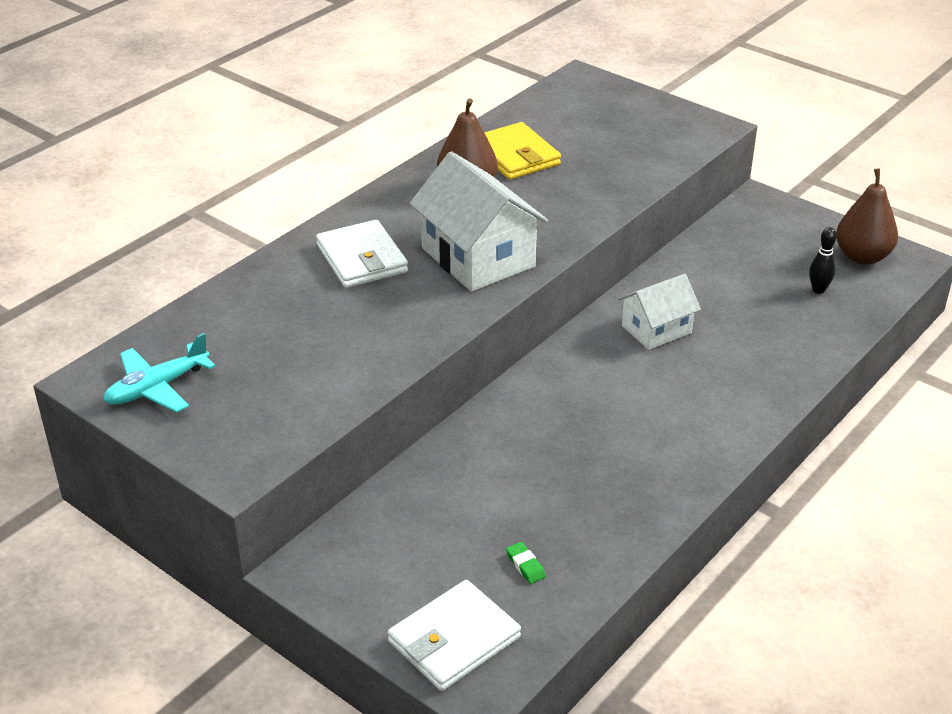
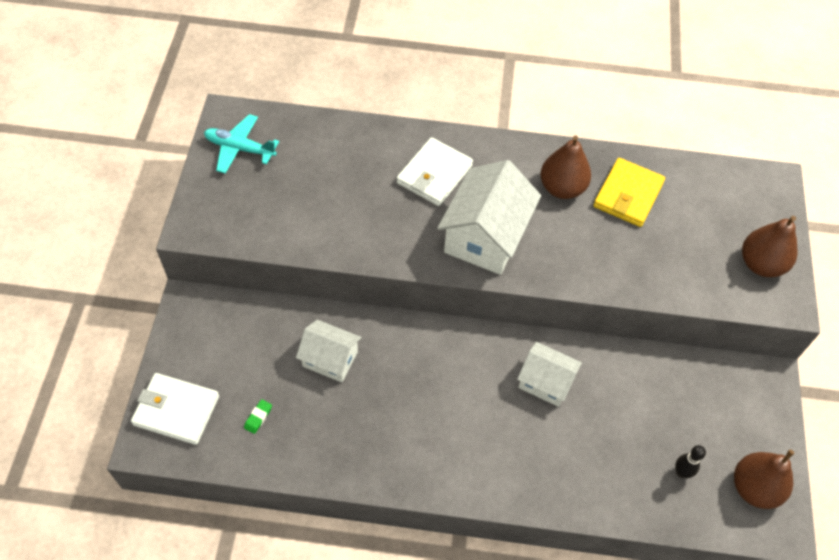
camera: 55 degrees right, 20 degrees up
none -> white house [296,320,362,383]
none -> brown pear [742,216,797,277]

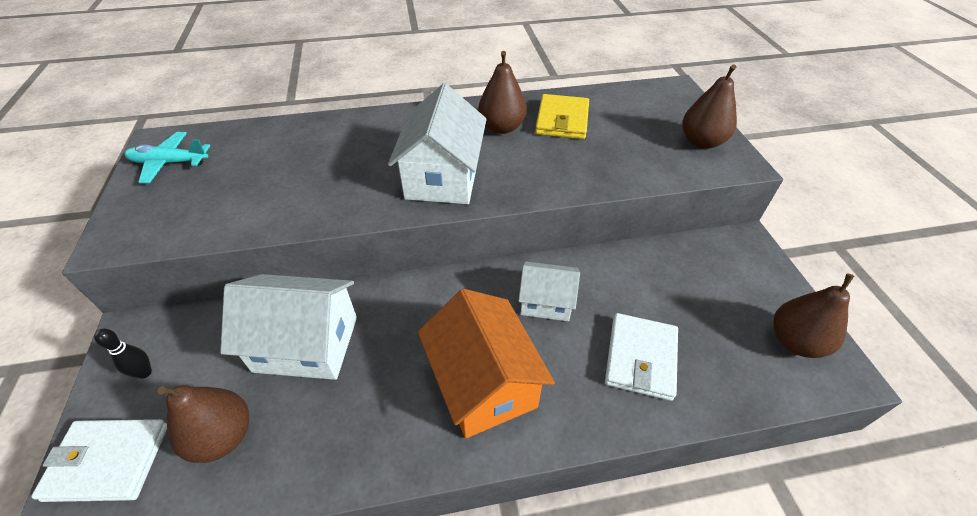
camera: 15 degrees left, 10 degrees down
green eraser [244,399,272,434] -> brown pear [157,385,249,463]
white house [296,320,362,383] -> white house [220,274,357,380], size x1.66
white wallet [397,137,473,206] -> white wallet moved to [605,313,678,401]
black bowling pin [675,445,706,478] -> black bowling pin moved to [94,329,152,379]
none -> orange house [418,289,555,438]

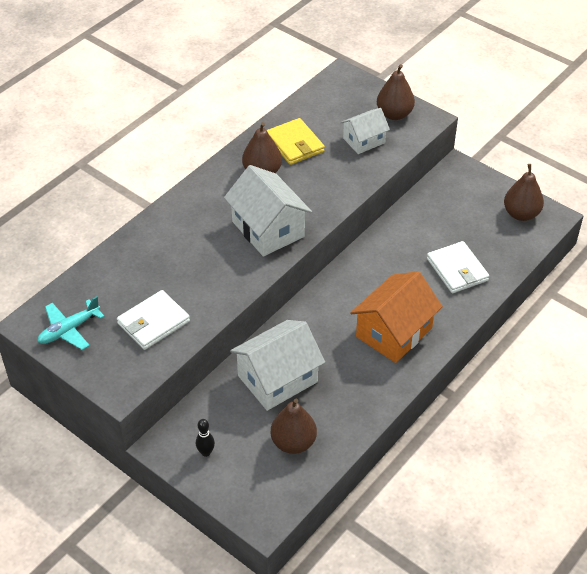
camera: 40 degrees left, 0 degrees up
white wallet [31,419,167,502] -> white wallet moved to [117,290,190,350]
orange house [418,289,555,438] -> orange house turned 75 degrees counterclockwise [350,271,443,363]
white house [519,261,580,321] -> white house moved to [340,108,390,154]

